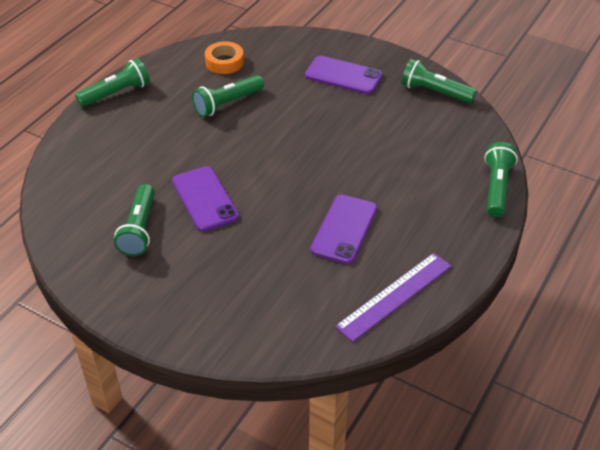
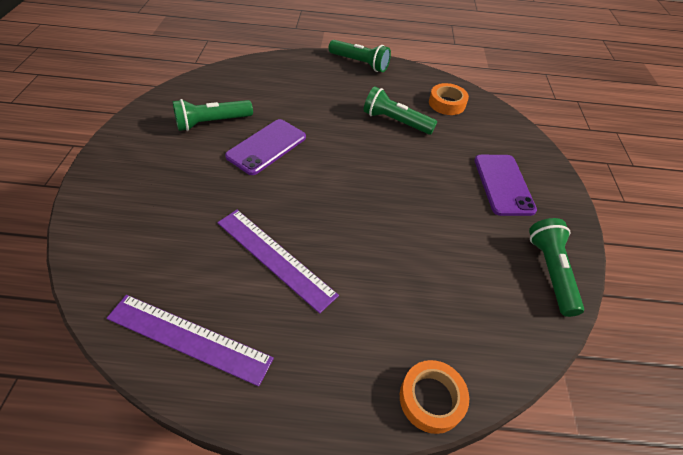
camera: 60 degrees right, 5 degrees up
purple phone [310,194,377,264] -> purple ruler [217,210,339,314]
green flashlight [484,142,518,217] -> orange tape [400,360,469,434]

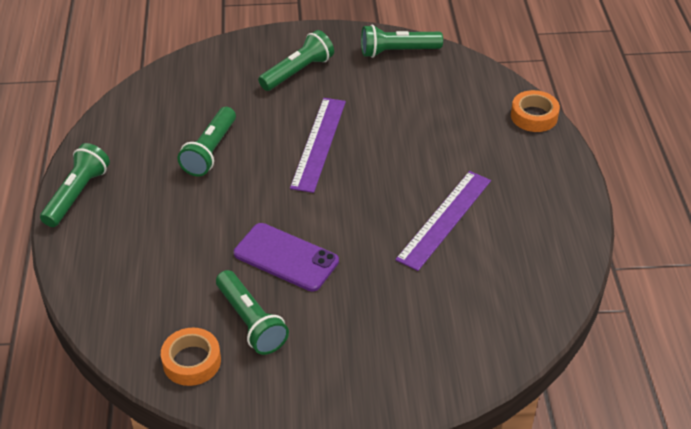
camera: 95 degrees left, 5 degrees down
purple ruler [107,295,274,387] -> purple ruler moved to [290,98,346,193]
orange tape [429,83,469,115] -> orange tape moved to [161,328,221,386]
purple phone [474,155,537,216] -> green flashlight [258,30,334,91]

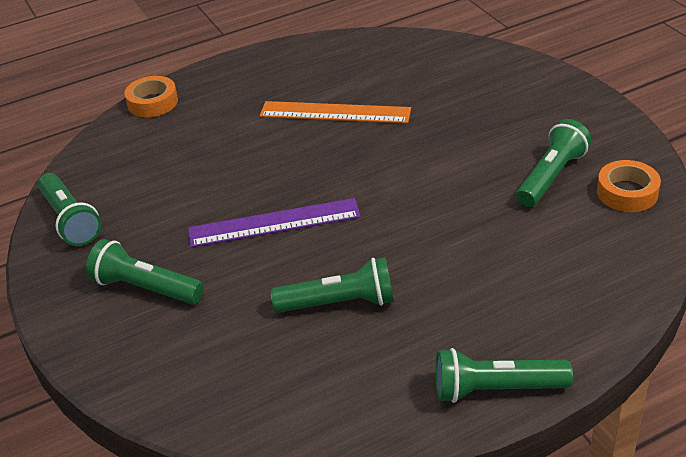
camera: 110 degrees left, 5 degrees down
purple phone [234,223,339,292] -> none
purple ruler [395,171,491,271] -> orange ruler [260,101,411,124]

